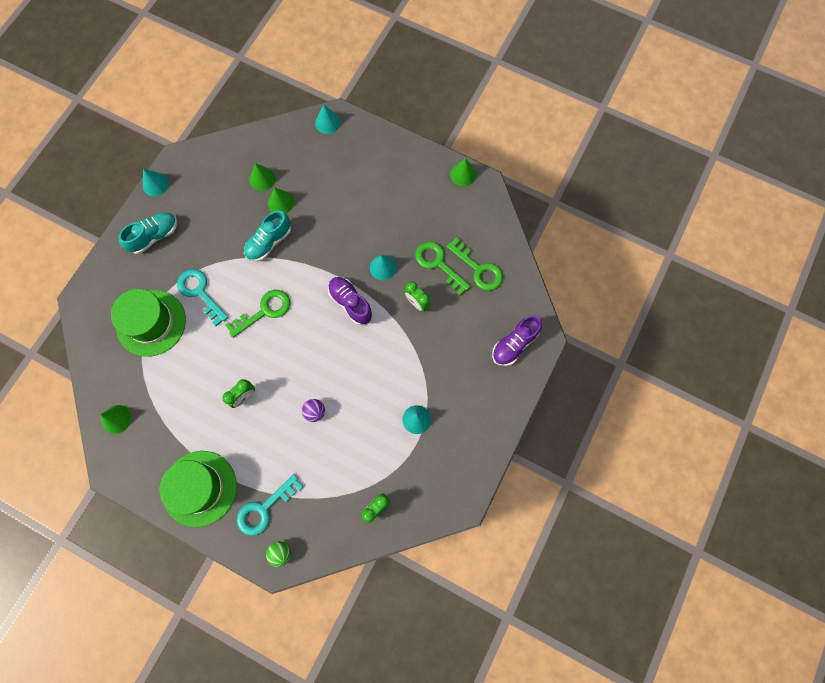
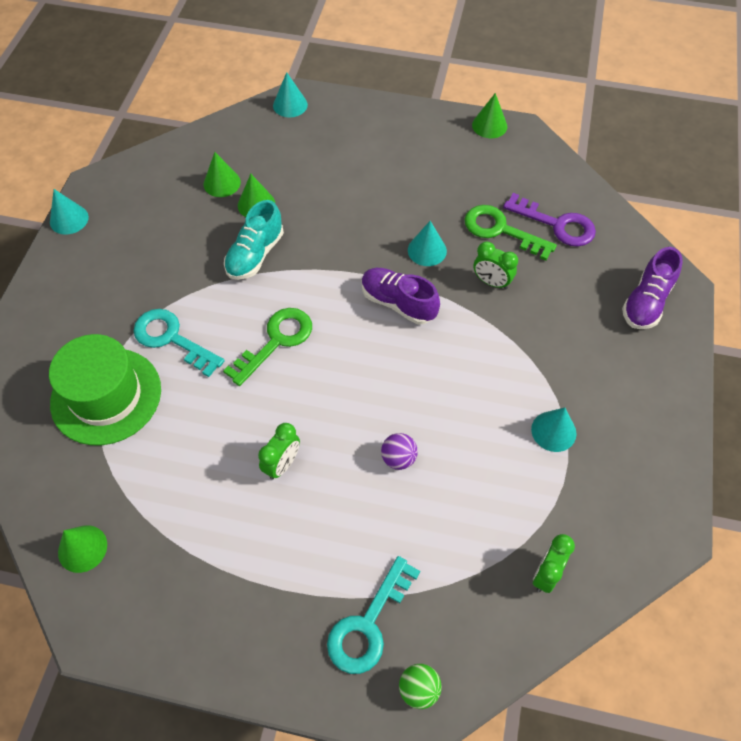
camera: 15 degrees left, 15 degrees down
turquoise shoe [118,212,177,254] -> none
green hat [159,451,237,527] -> none
green key [446,237,503,291] -> purple key [503,193,596,247]

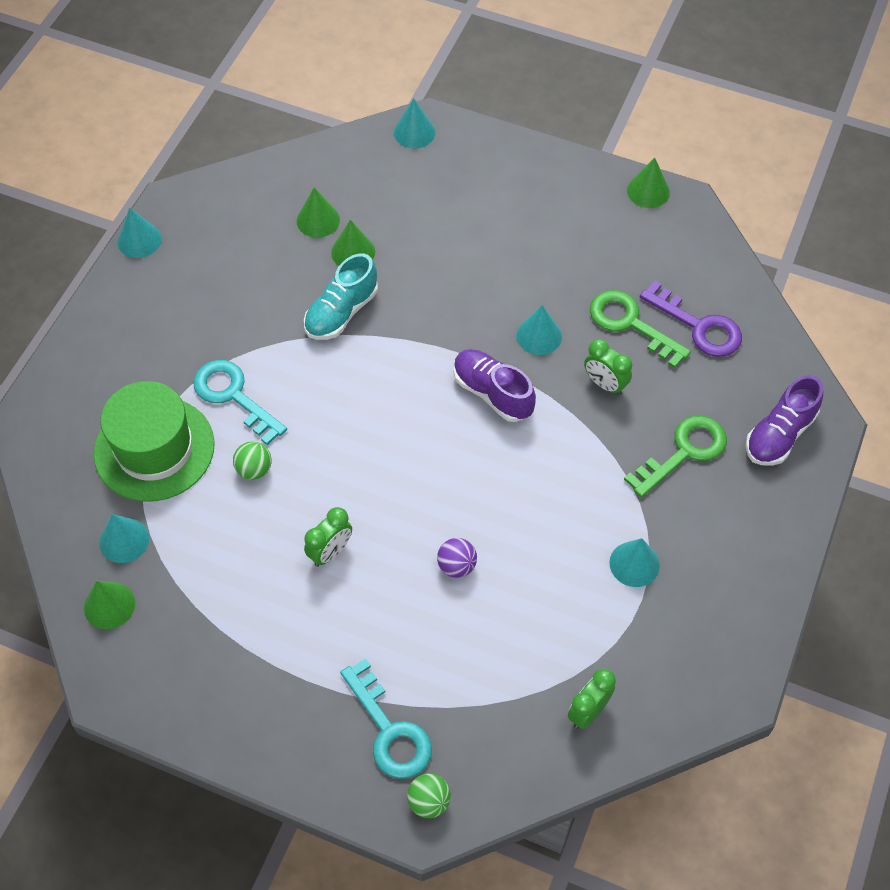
camera: 10 degrees right, 0 degrees up
green key [223,308,312,386] -> green key moved to [624,415,727,498]
turquoise key [327,556,420,674] -> turquoise key turned 75 degrees counterclockwise [340,658,432,779]
none -> turquoise cone [99,514,149,563]
none -> green ball [233,441,272,480]

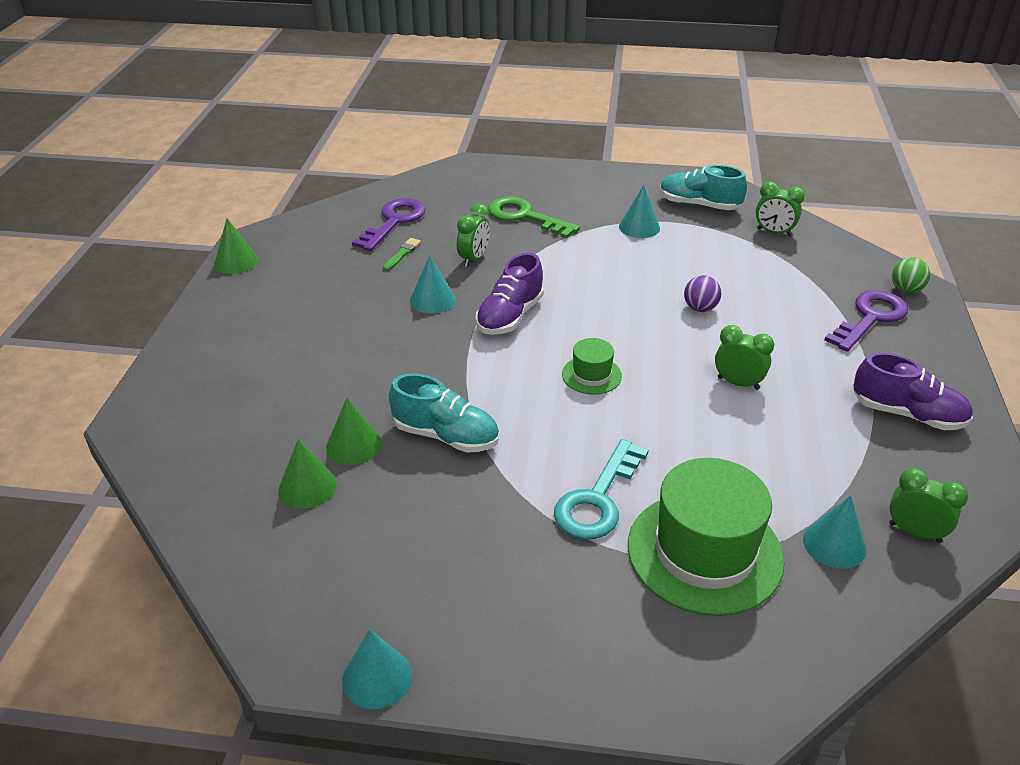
camera: 105 degrees left, 20 degrees down
green cone [84,581,135,629] -> green clock [889,468,968,543]
green ball [233,441,272,480] -> none
turquoise key [340,658,432,779] -> purple key [824,290,908,352]
turquoise cone [394,98,435,149] -> none
green key [590,290,691,368] -> green brush [383,238,421,271]
purple shoe [746,375,823,466] -> purple shoe moved to [853,352,973,430]
none -> green hat [562,338,622,394]
none -> turquoise shoe [660,165,747,210]

